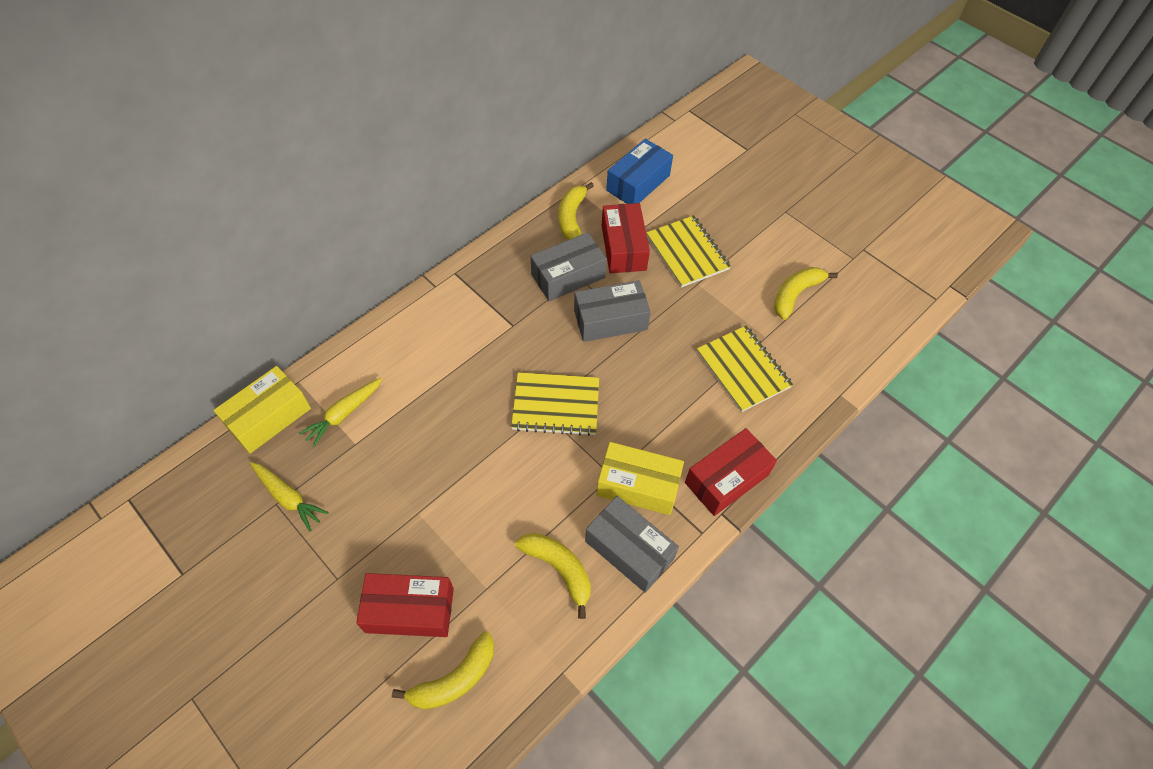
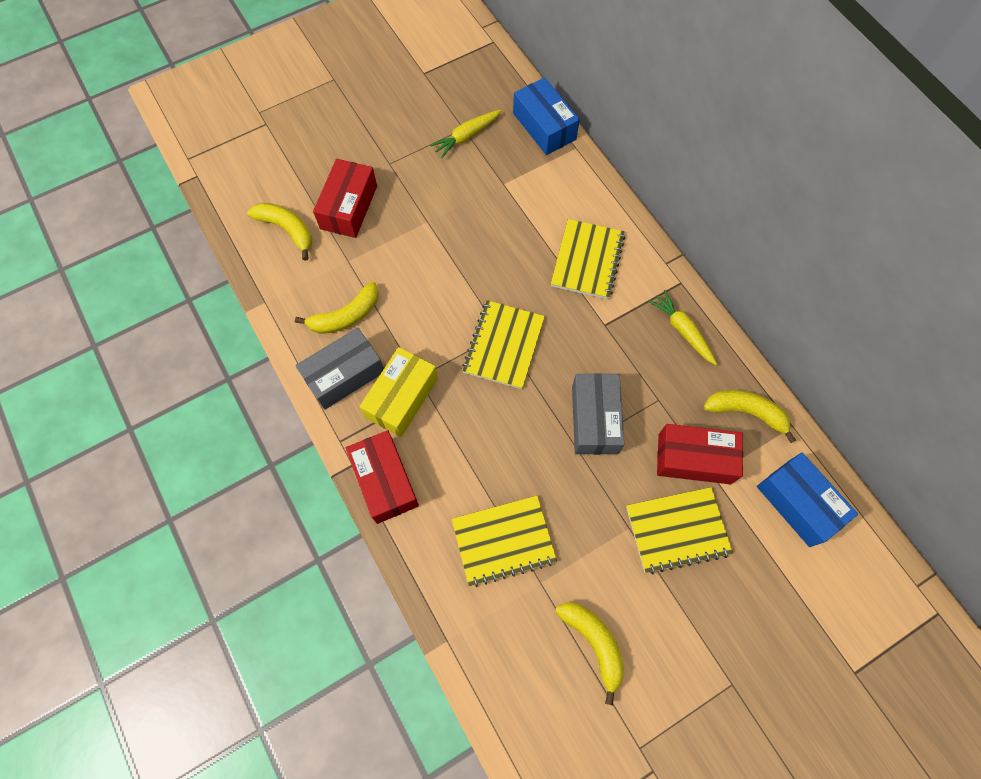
camera: 105 degrees right, 10 degrees up
yellow box [213,366,311,453] -> blue box [513,77,580,155]
yellow carrot [299,378,382,448] -> yellow carrot moved to [648,290,717,365]
yellow banana [392,632,494,710] -> yellow banana turned 150 degrees clockwise [247,203,312,261]
grey box [530,232,607,301] -> none
none -> yellow notebook [551,219,625,299]

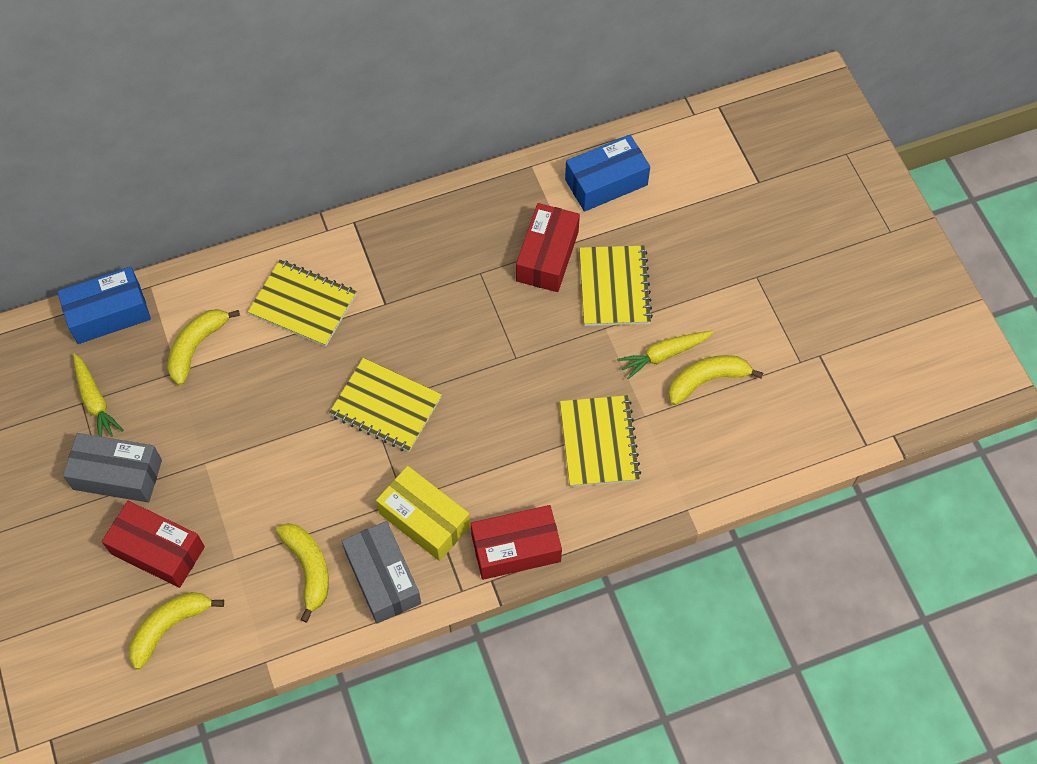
camera: 80 degrees left, 5 degrees down
grey box [572,373,624,455] -> grey box moved to [63,433,162,503]
yellow carrot [648,290,717,365] -> yellow carrot moved to [617,331,714,379]
yellow banana [704,390,796,443] -> yellow banana moved to [167,309,240,385]

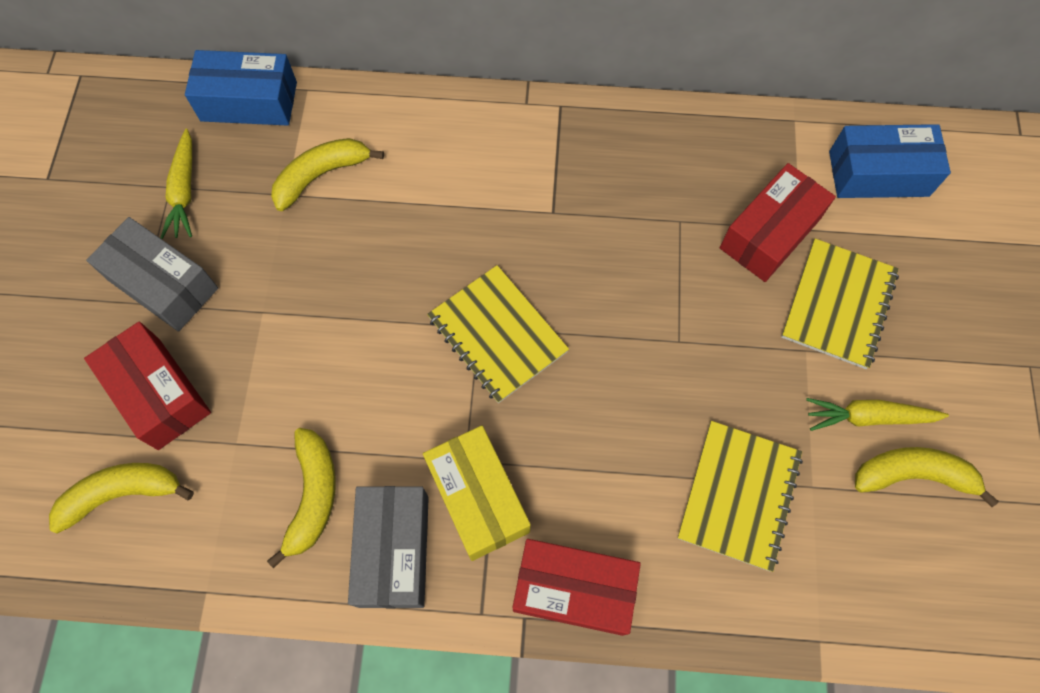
camera: 25 degrees right, 5 degrees up
yellow notebook [248,260,357,347] -> none

